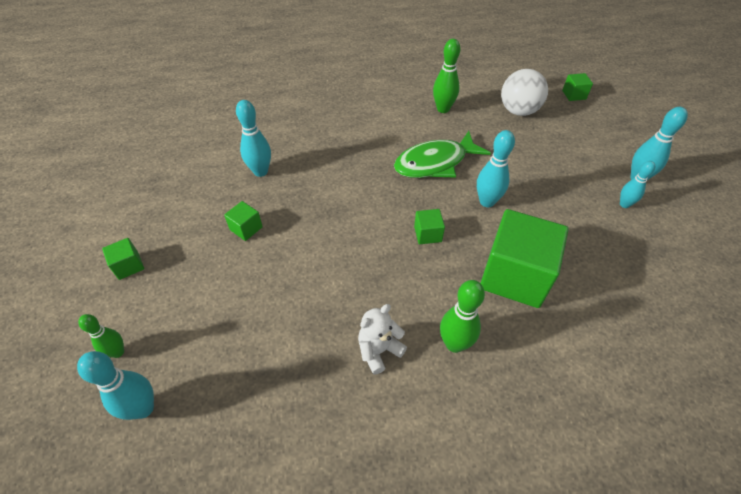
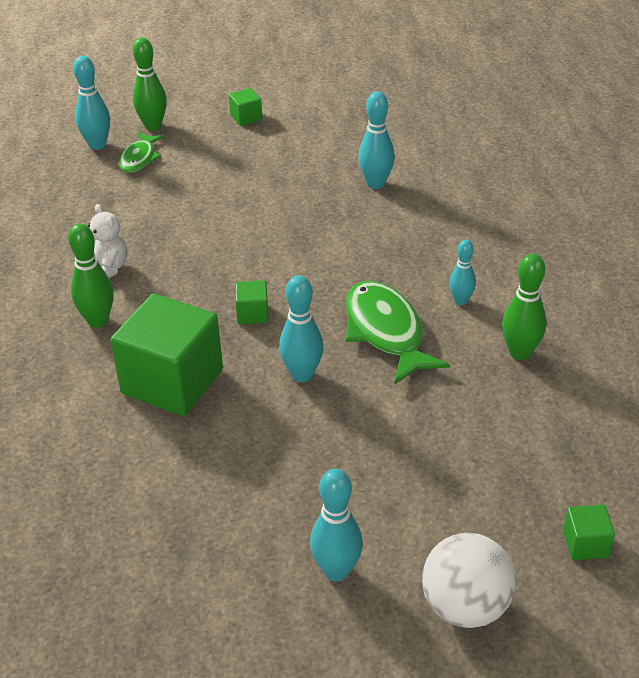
camera: 95 degrees right, 10 degrees down
green bowling pin [78,314,124,358] -> green bowling pin [133,37,167,131], size x1.55
green cube [224,201,263,241] -> none
white ball [501,69,548,116] -> white ball moved to [422,533,516,628]
turquoise bowling pin [620,161,655,208] -> turquoise bowling pin moved to [449,239,476,305]
none -> green fish [118,132,164,173]

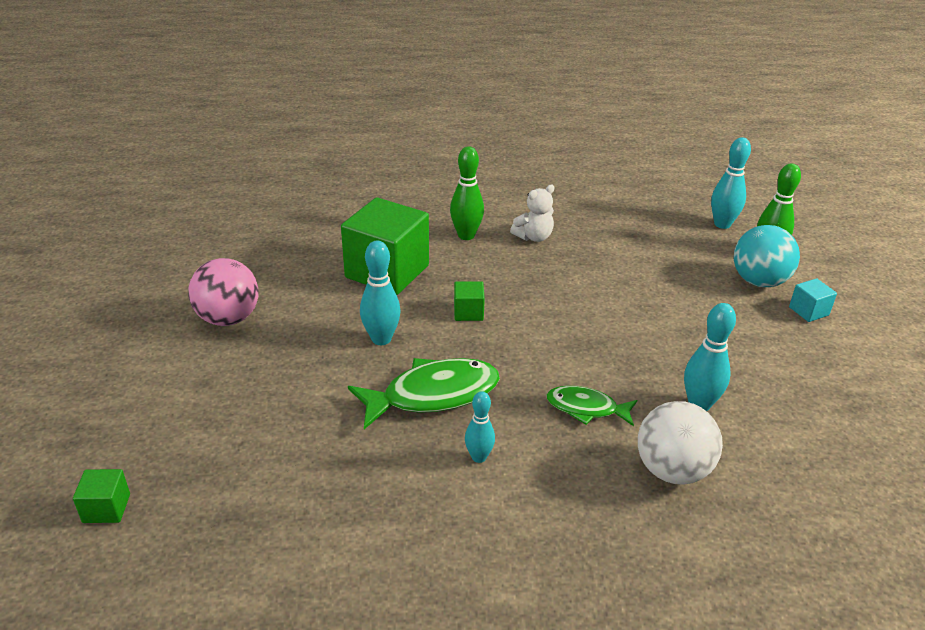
camera: 90 degrees right, 5 degrees down
green fish [118,132,164,173] -> green fish moved to [547,386,637,426]
green cube [229,88,262,126] -> turquoise cube [789,278,837,322]
turquoise bowling pin [310,469,363,582] -> none
white ball [422,533,516,628] -> white ball moved to [638,401,723,485]
green bowling pin [502,253,546,360] -> none
none -> pink ball [188,258,259,326]
none -> turquoise ball [734,225,800,287]

